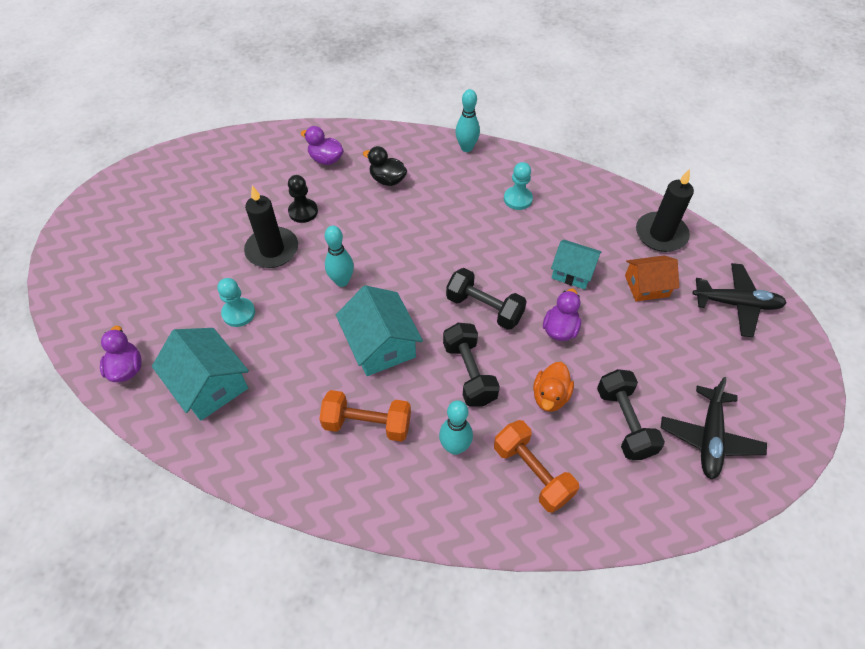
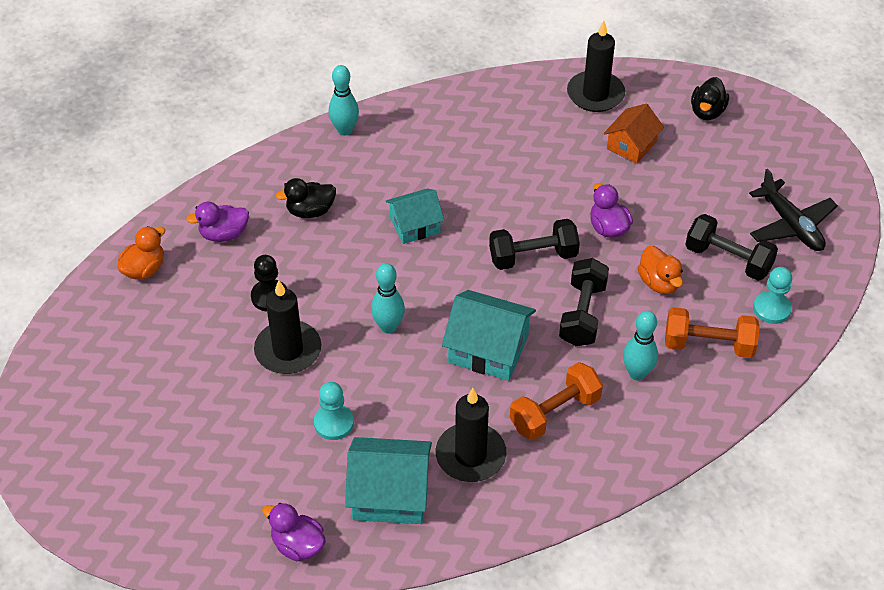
camera: 45 degrees left, 5 degrees down
black dumbbell [443,323,500,407] -> black dumbbell turned 75 degrees clockwise [559,258,609,346]
turquoise pawn [504,162,533,210] -> turquoise pawn moved to [753,267,792,324]
turquoise house [551,240,601,289] -> turquoise house moved to [386,188,444,244]
black plane [693,263,786,337] -> black duck [691,77,729,120]
none -> orange duck [117,226,165,280]
none -> black candle [436,388,506,482]

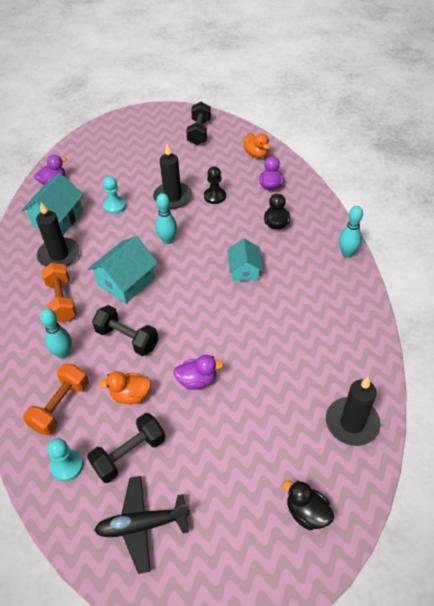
camera: 110 degrees right, 0 degrees up
black dumbbell [489,219,580,270] -> black dumbbell moved to [186,102,211,145]
orange house [604,104,664,164] -> none

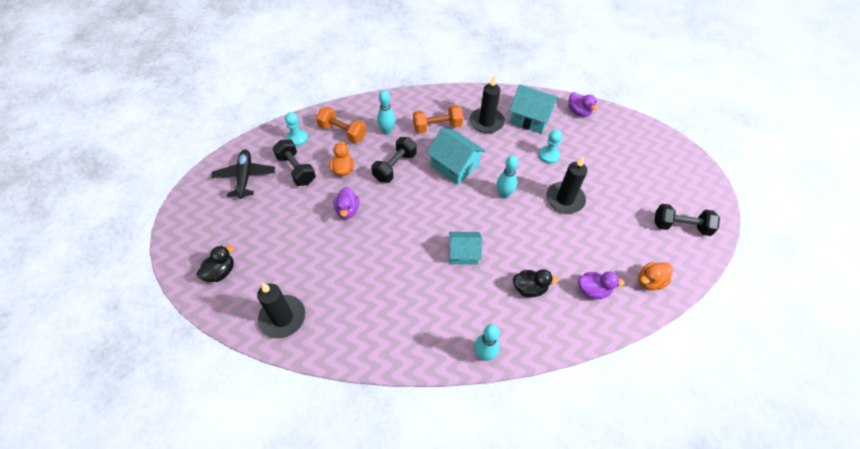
camera: 90 degrees right, 5 degrees up
black pawn [204,166,226,204] -> none

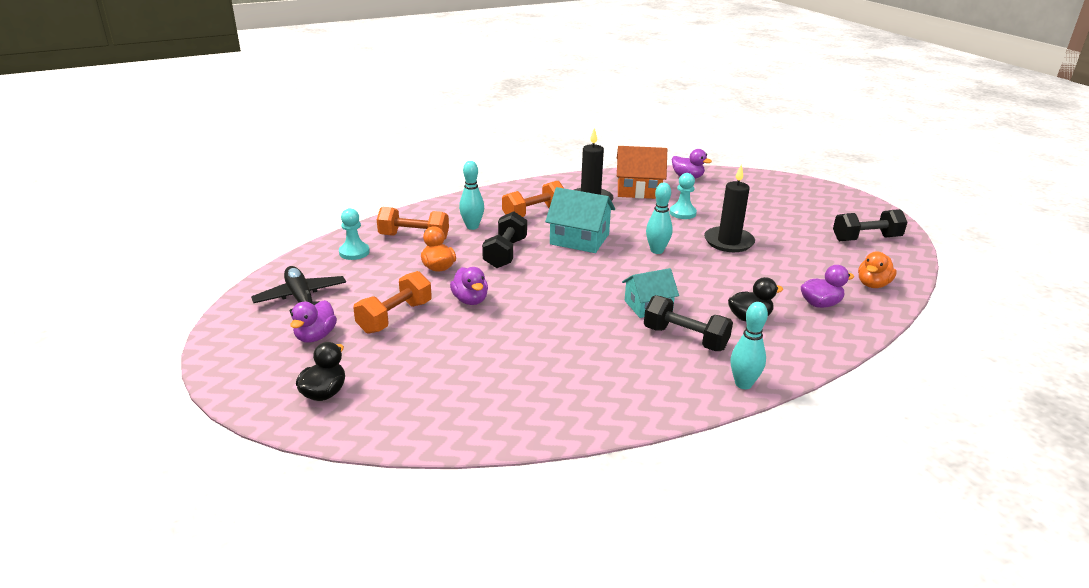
camera: 20 degrees left, 25 degrees down
black candle [257,283,305,339] -> none
black dumbbell [273,140,316,186] -> black dumbbell moved to [644,295,733,351]
turquoise house [510,84,559,134] -> orange house [617,146,667,199]
none -> purple duck [290,300,337,343]
none -> orange dumbbell [353,271,432,334]

